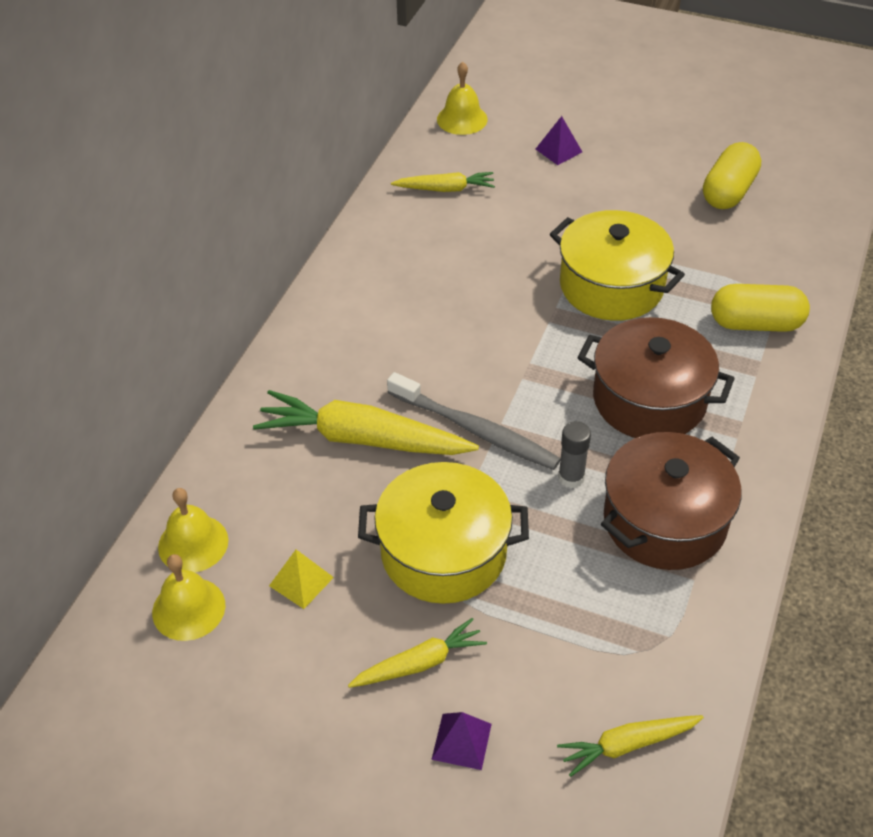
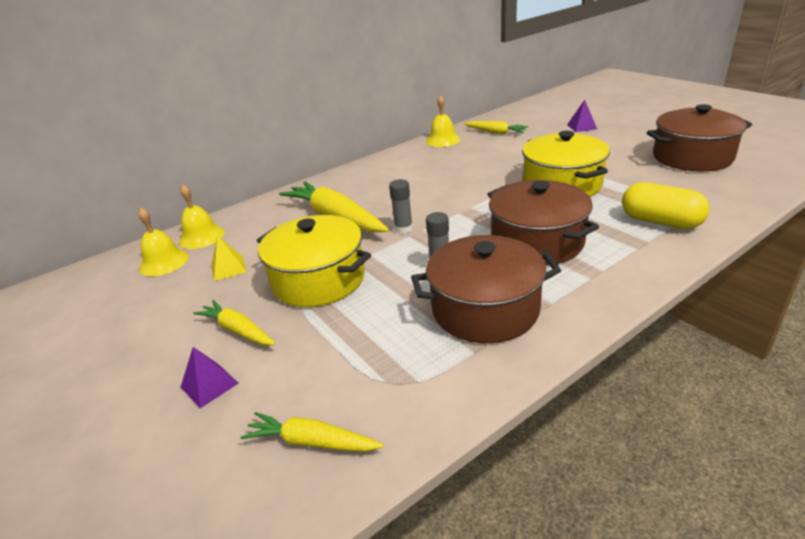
camera: 35 degrees right, 15 degrees down
yellow carrot [348,618,487,688] -> yellow carrot turned 150 degrees counterclockwise [193,300,276,345]
grey toothbrush [387,372,561,470] -> grey glue stick [389,179,413,234]
yellow bell [437,62,488,135] -> yellow bell moved to [426,95,460,147]
yellow capsule [703,142,761,209] -> brown pot [647,104,752,172]

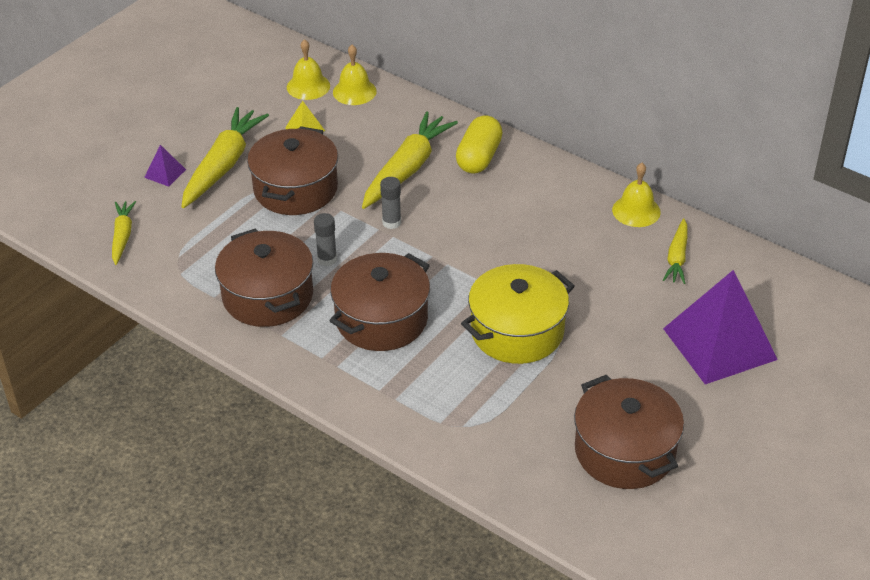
camera: 70 degrees right, 10 degrees up
yellow carrot [193,300,276,345] -> yellow carrot [181,107,269,208], size x1.80
yellow pot [257,215,371,307] -> brown pot [247,126,338,215]
purple pyramid [567,100,597,132] -> purple pyramid [663,270,778,384], size x2.44
yellow capsule [622,182,710,229] -> yellow capsule moved to [456,115,503,174]

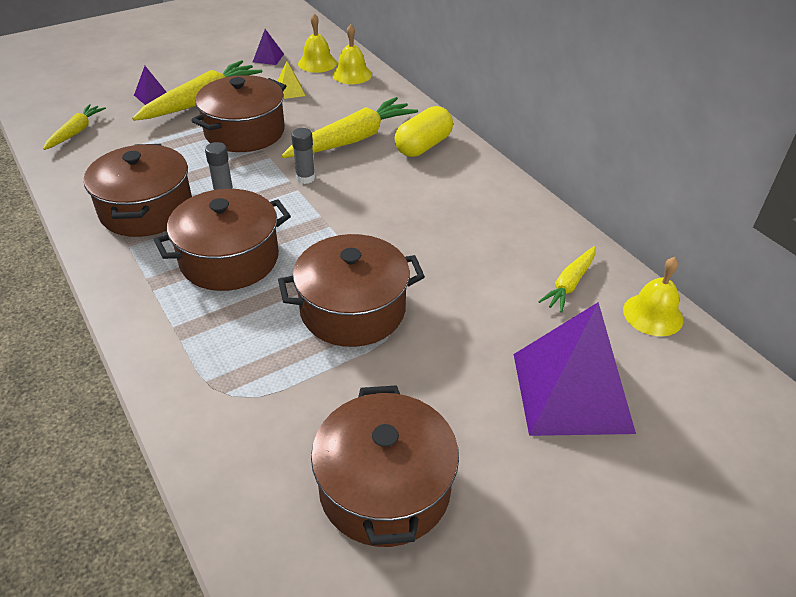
camera: 20 degrees right, 0 degrees up
yellow pot [461,264,575,364] -> brown pot [278,234,425,347]
yellow bell [612,163,661,227] -> yellow bell moved to [623,257,683,336]
none -> purple pyramid [253,29,284,65]

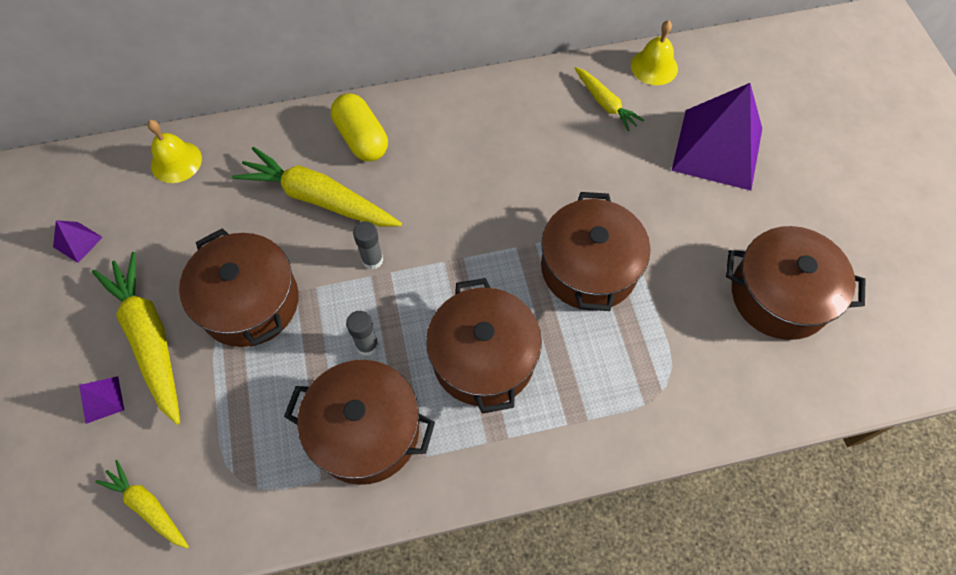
camera: 70 degrees left, 20 degrees up
yellow pyramid [277,61,305,99] -> none
yellow carrot [281,97,418,158] -> yellow carrot turned 45 degrees counterclockwise [232,147,402,227]
yellow bell [298,14,337,73] -> none

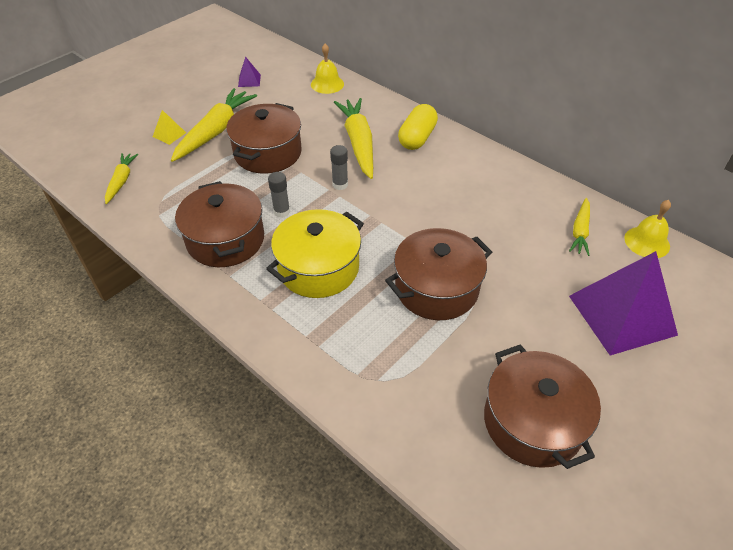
camera: 55 degrees right, 15 degrees down
purple pyramid [79,376,124,424] -> yellow pyramid [153,110,186,145]
brown pot [426,278,542,414] -> yellow pot [266,209,364,298]

